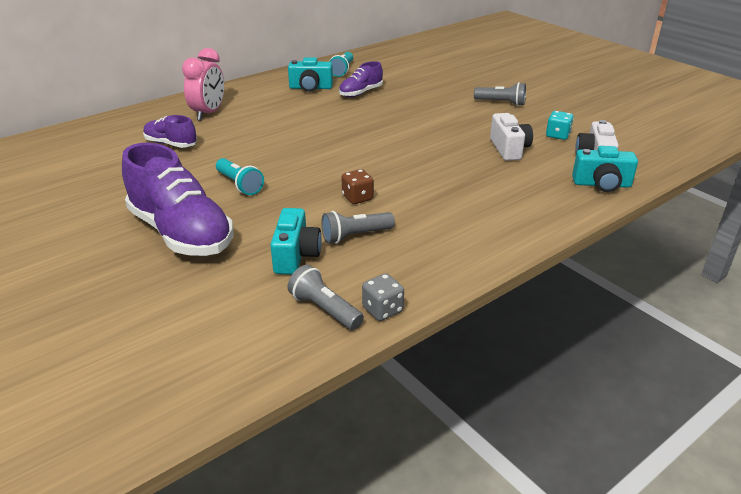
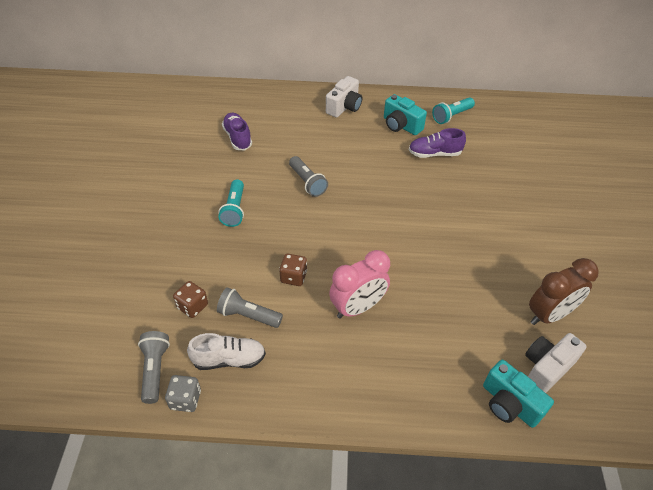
camera: 40 degrees right, 15 degrees up
purple shoe [122,143,233,256] -> none
pink clock [182,48,224,121] -> pink clock moved to [329,250,390,319]
turquoise camera [270,208,322,275] -> brown dice [173,281,208,318]
grey flashlight [474,82,526,106] -> grey flashlight moved to [289,156,328,197]
white camera [490,113,533,161] -> white camera moved to [326,76,362,118]
turquoise dice [546,111,574,140] -> brown clock [529,258,599,325]
none -> white shoe [187,333,266,370]

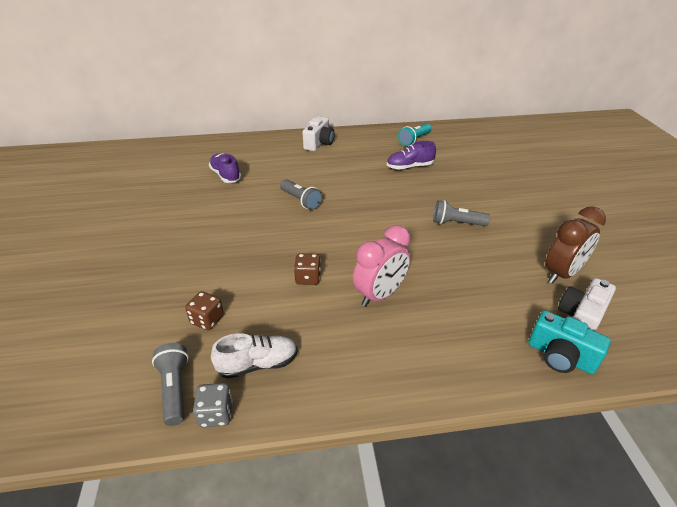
camera: 10 degrees left, 10 degrees down
grey flashlight [217,287,283,328] -> grey flashlight moved to [433,200,490,226]
turquoise flashlight [218,179,244,227] -> none
turquoise camera [384,94,427,135] -> none

